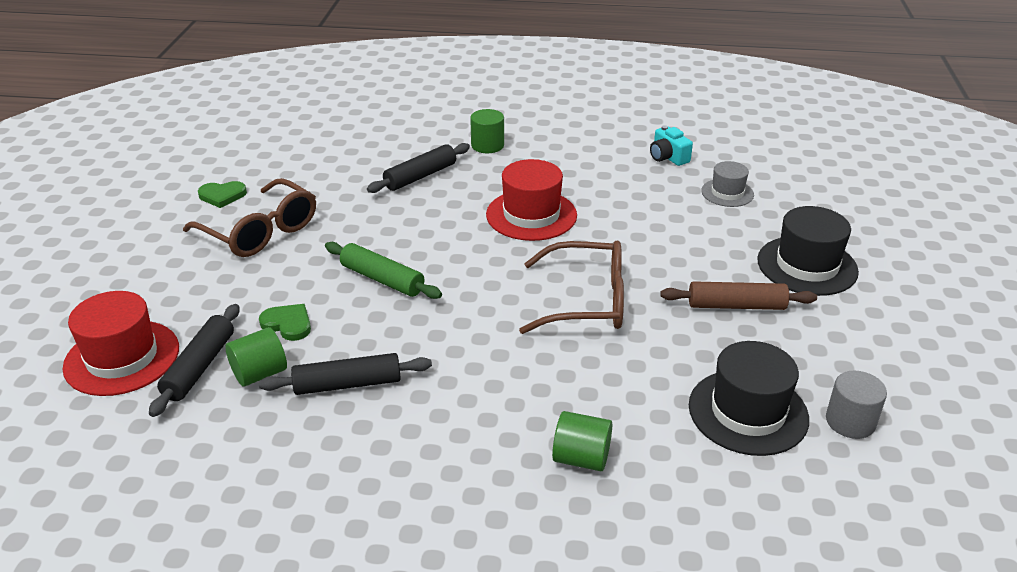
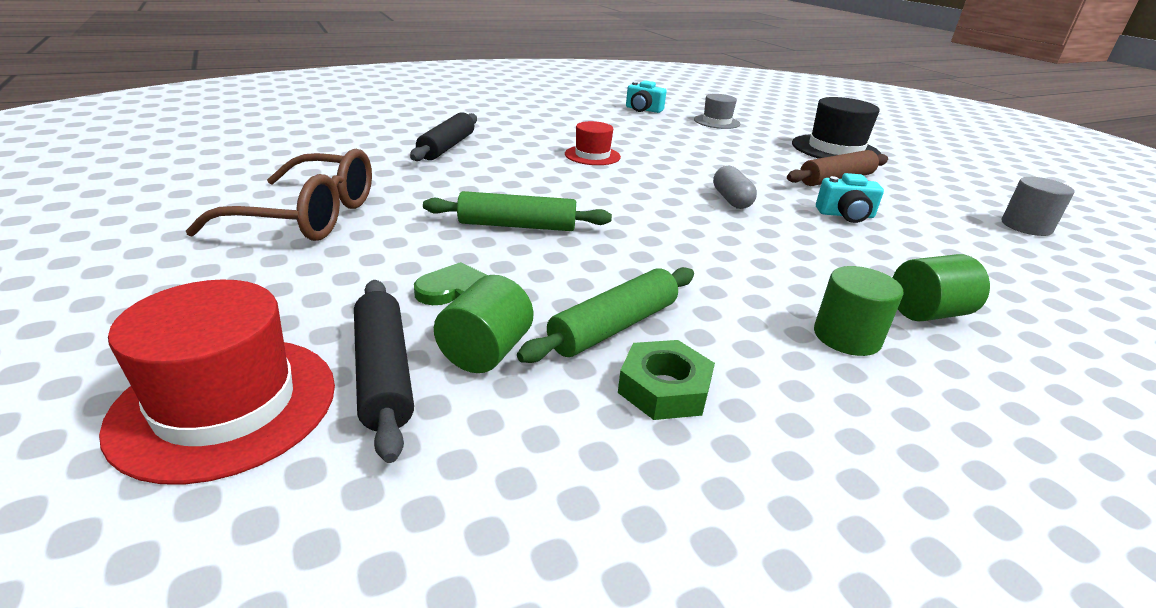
camera: 35 degrees left, 5 degrees down
green heart [198,181,247,208] -> none
black rolling pin [259,353,432,395] -> green rolling pin [517,267,694,363]
green cylinder [470,109,504,153] -> green cylinder moved to [814,266,904,356]
red hat [486,159,577,241] -> red hat [565,121,621,165], size x0.59
brown glasses [519,241,624,334] -> grey capsule [713,166,757,209]
black hat [689,341,809,456] -> none
none -> green nut [618,340,715,420]
none -> turquoise camera [816,173,884,223]

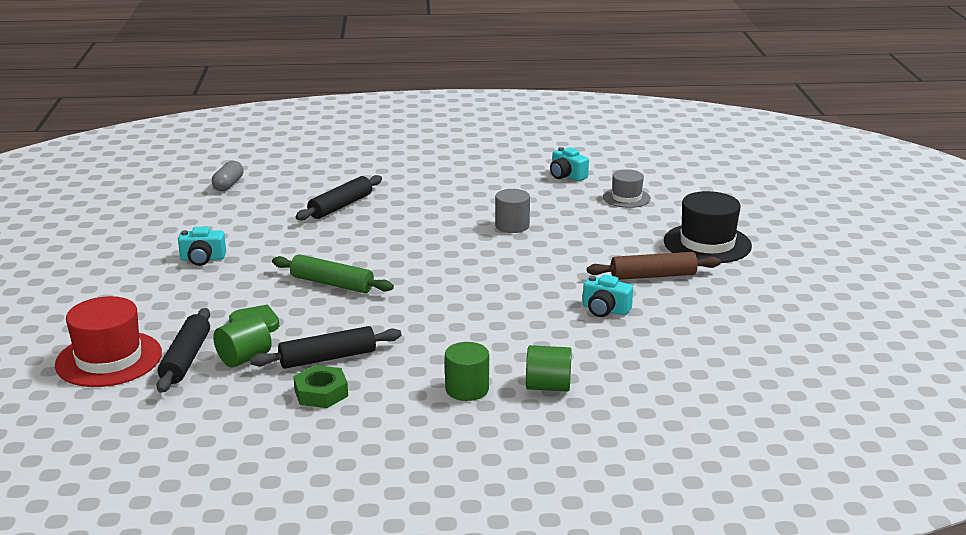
camera: 25 degrees right, 5 degrees down
brown glasses [186,149,372,241] -> turquoise camera [178,227,226,266]
green rolling pin [517,267,694,363] -> black rolling pin [250,326,402,369]
red hat [565,121,621,165] -> none
grey capsule [713,166,757,209] -> grey capsule moved to [212,161,244,191]
grey cylinder [1001,177,1074,236] -> grey cylinder moved to [495,189,530,233]

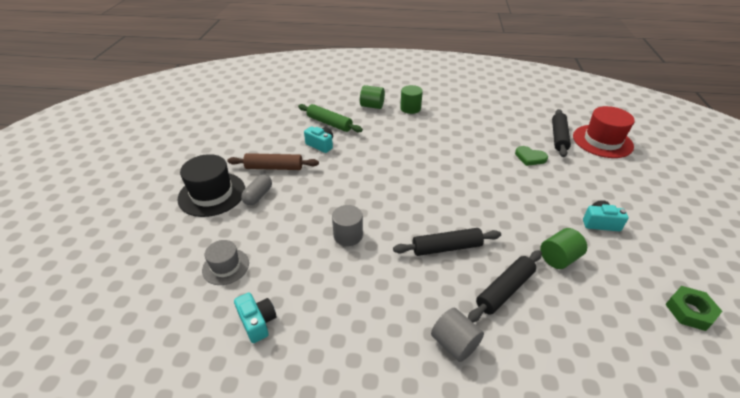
camera: 170 degrees left, 15 degrees up
grey capsule [212,161,244,191] -> grey capsule moved to [241,174,272,205]
green cylinder [213,314,272,367] -> green cylinder moved to [540,228,587,269]
black rolling pin [250,326,402,369] -> black rolling pin moved to [393,228,501,256]
green rolling pin [272,254,394,293] -> green rolling pin moved to [298,104,363,132]
green nut [293,365,348,408] -> green nut moved to [665,286,722,331]
none -> grey cylinder [431,308,484,362]

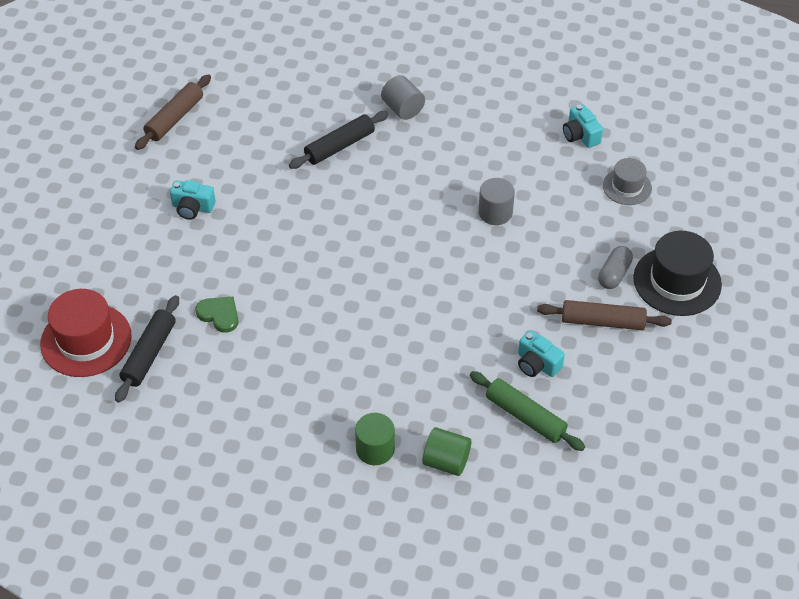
camera: 175 degrees left, 10 degrees up
black rolling pin [393,228,501,256] -> none
green cylinder [540,228,587,269] -> none
green nut [665,286,722,331] -> brown rolling pin [135,74,211,150]

